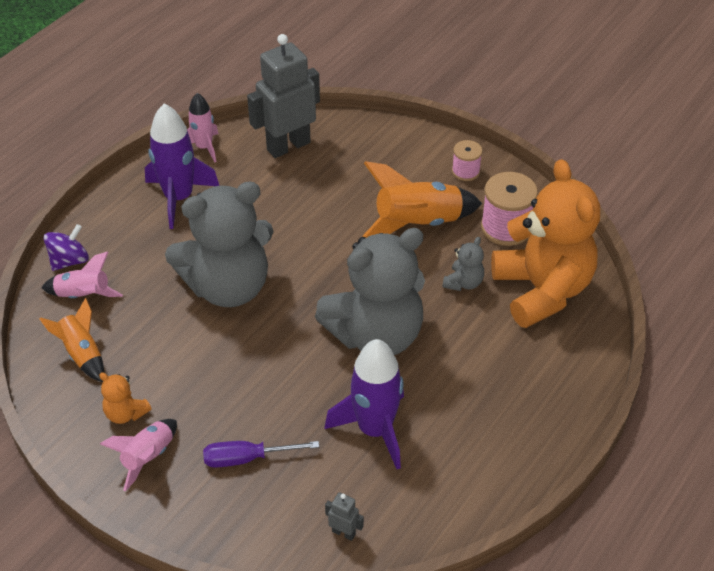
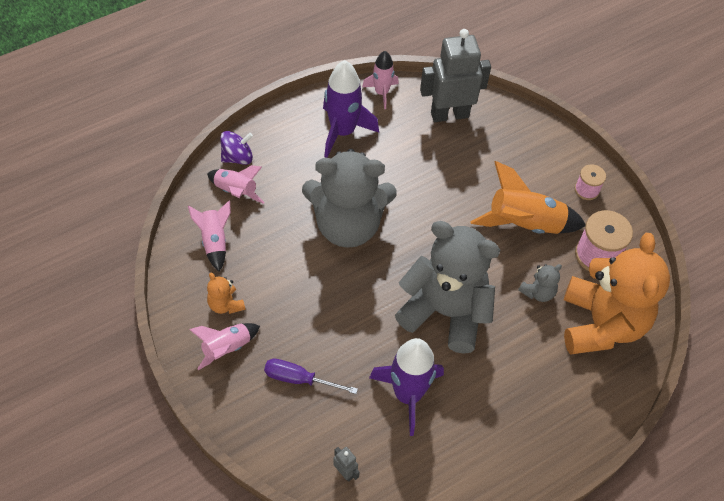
camera: 20 degrees right, 10 degrees up
orange rocket [39,298,104,382] -> pink rocket [188,200,231,272]
grey teddy bear [315,228,425,355] -> grey teddy bear turned 150 degrees counterclockwise [395,221,500,354]

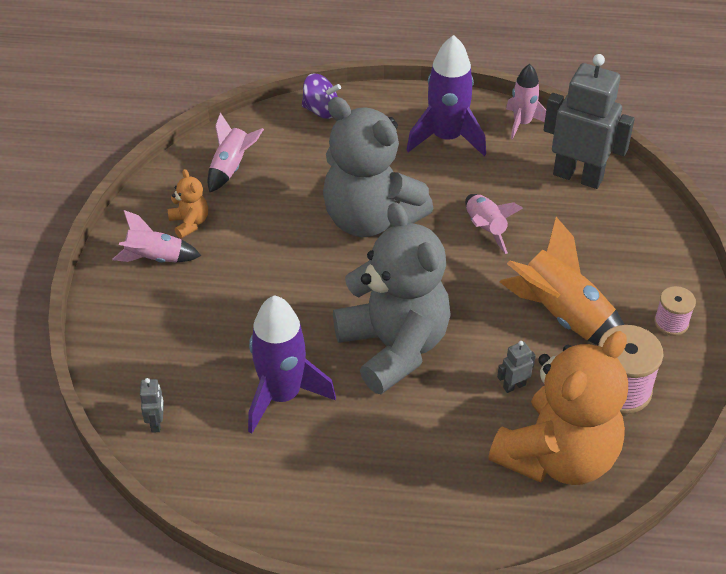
camera: 40 degrees right, 10 degrees down
pink rocket [207,165,265,204] -> pink rocket moved to [465,194,523,254]
orange teddy bear [207,273,245,314] -> orange teddy bear turned 150 degrees clockwise [168,169,208,238]
purple screwdriver [264,358,358,394] -> none
grey teddy bear [518,264,562,302] -> grey robot [497,341,536,393]

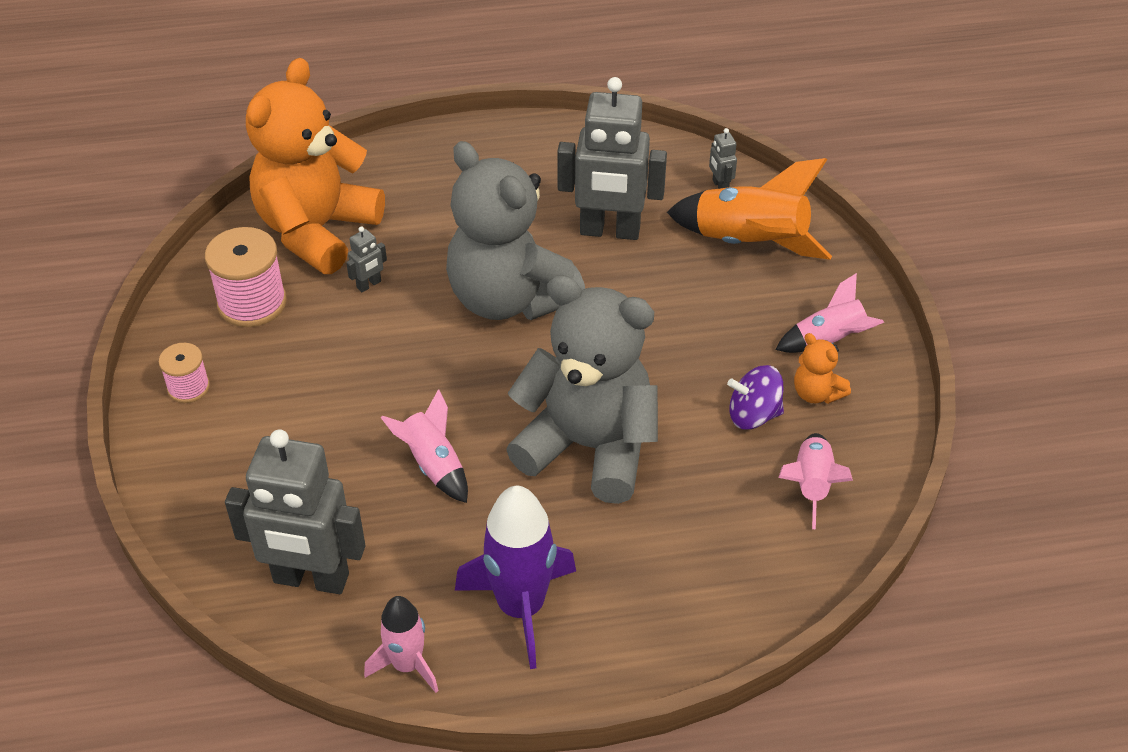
camera: 165 degrees right, 0 degrees up
purple rocket [248,295,336,434] -> grey robot [557,77,667,240]
purple spinning top [302,73,341,119] -> purple spinning top moved to [727,365,784,429]
orange rocket [500,217,625,345] -> orange rocket moved to [667,158,832,260]

